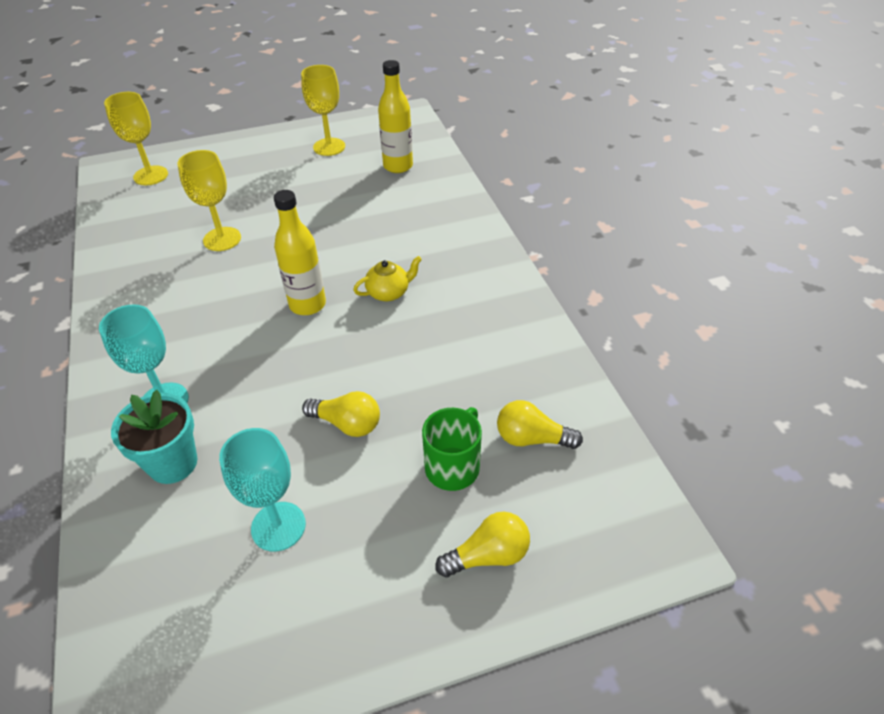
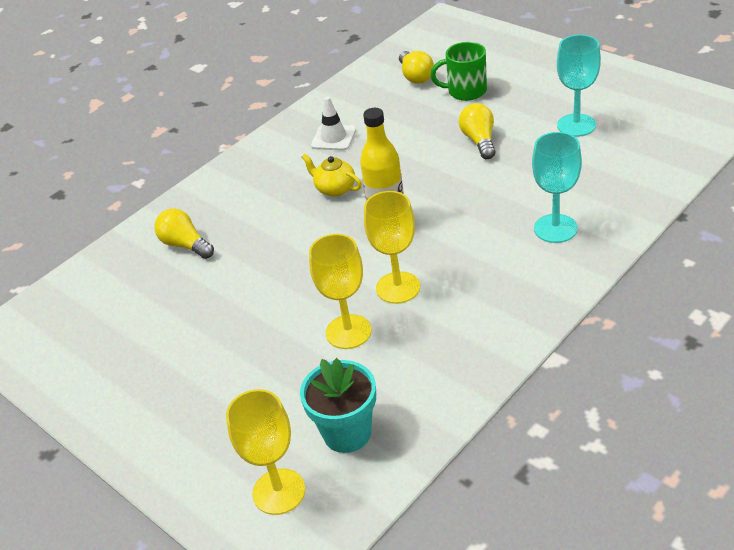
camera: 115 degrees left, 5 degrees down
turquoise flower pot [111,390,197,484] -> turquoise flower pot moved to [300,358,376,453]
yellow goblet [301,65,345,156] -> yellow goblet moved to [364,191,420,304]
yellow bottle [378,60,413,173] -> none
yellow light bulb [435,512,530,578] -> yellow light bulb moved to [154,208,214,259]
none -> white traffic cone [311,97,356,150]

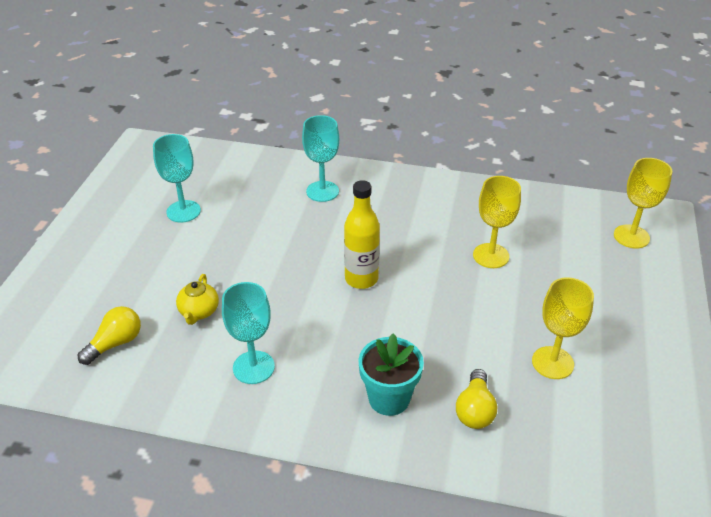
camera: 125 degrees left, 0 degrees up
turquoise flower pot [300,358,376,453] -> turquoise flower pot moved to [359,333,424,416]
yellow teapot [302,154,362,197] -> yellow teapot moved to [176,274,219,325]
white traffic cone [311,97,356,150] -> turquoise goblet [222,282,275,384]
yellow goblet [364,191,420,304] -> yellow goblet moved to [532,277,594,379]
green mug [430,42,487,101] -> none
yellow light bulb [459,103,496,159] -> none

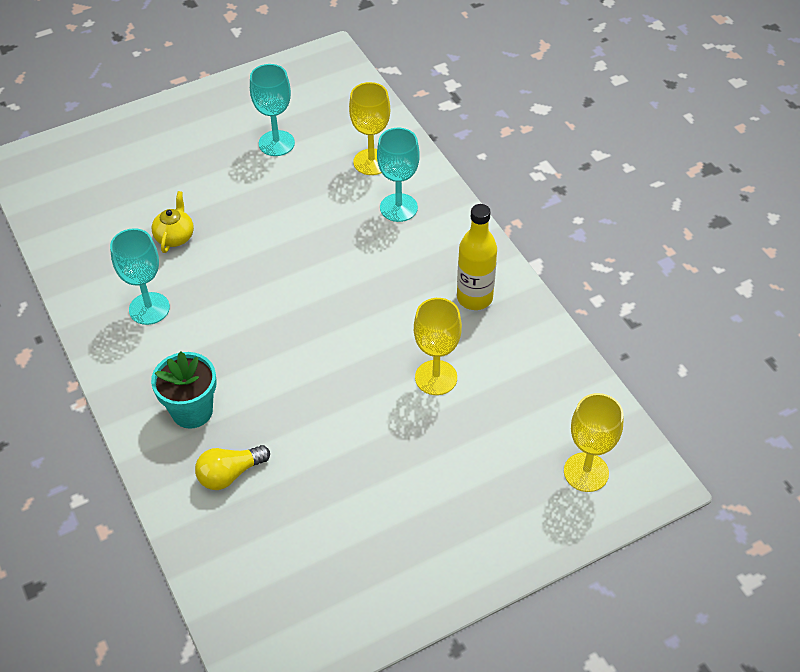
camera: 50 degrees right, 10 degrees up
yellow light bulb [78,306,141,365] -> none
yellow teapot [176,274,219,325] -> yellow teapot turned 135 degrees clockwise [152,191,194,253]
yellow bottle [344,180,380,289] -> yellow bottle moved to [457,204,497,310]
yellow goblet [532,277,594,379] -> yellow goblet moved to [349,82,390,175]

